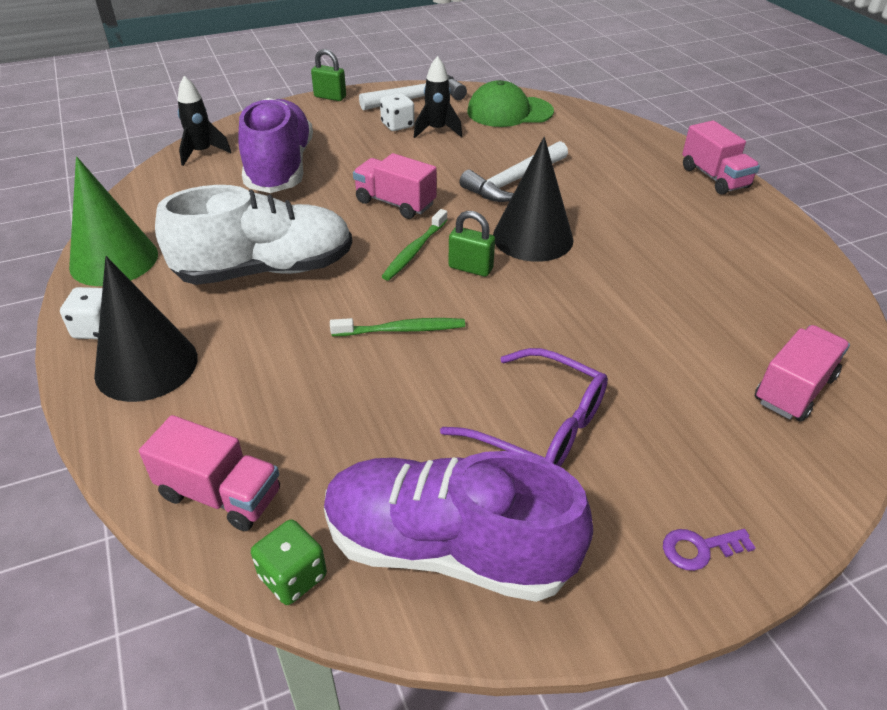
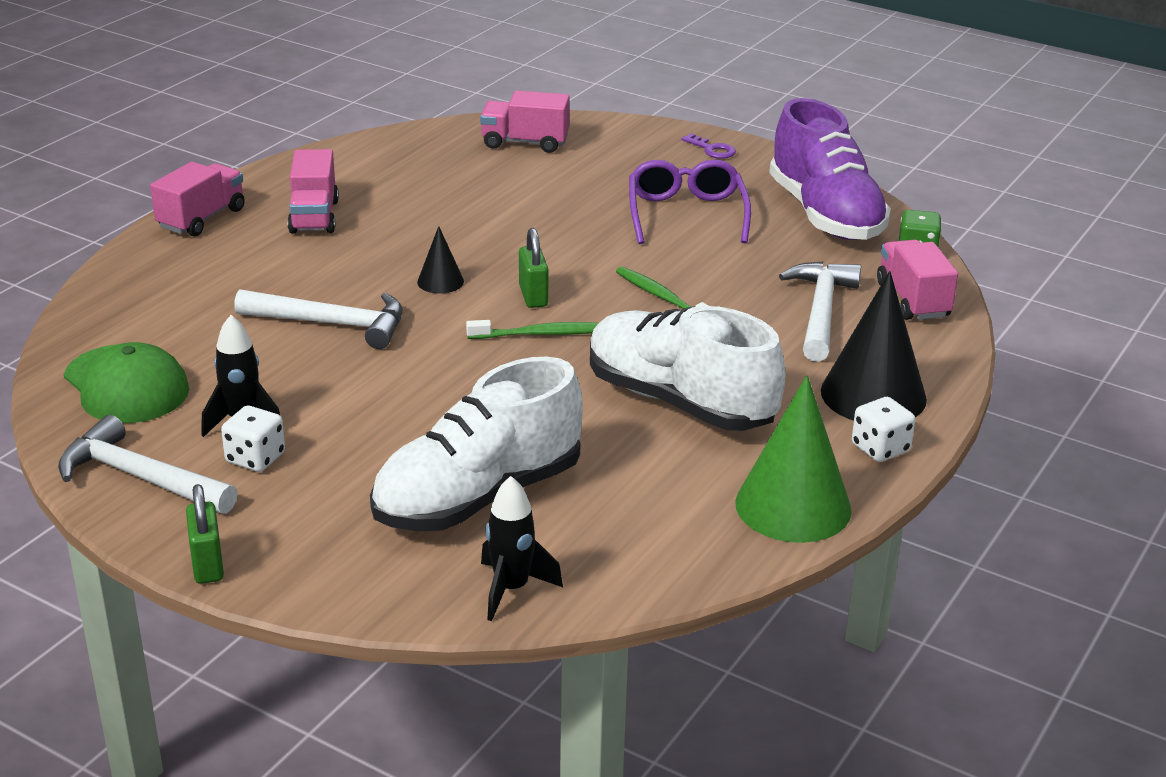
camera: 125 degrees left, 10 degrees down
purple shoe [238,98,313,193] -> white shoe [370,356,583,531]
pink truck [353,153,437,219] -> pink truck moved to [287,149,339,234]
black cone [493,137,574,262] -> black cone [417,226,464,294], size x0.49
none -> white hammer [779,262,861,362]

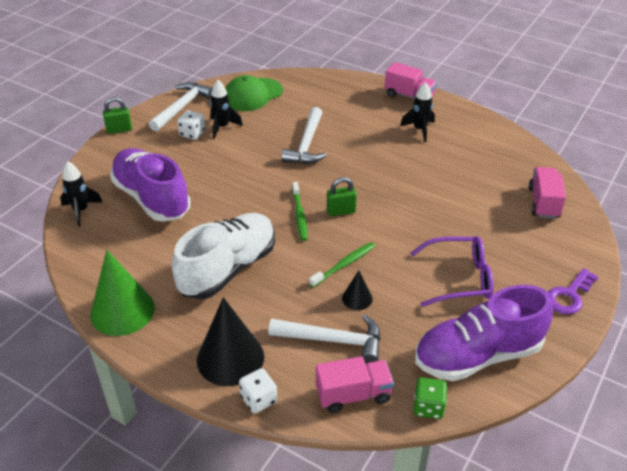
camera: 90 degrees right, 10 degrees up
pink truck [287,149,339,234] -> black rocket [400,82,435,142]
white shoe [370,356,583,531] -> purple shoe [110,148,191,222]
black cone [417,226,464,294] -> black cone moved to [342,270,373,310]
purple key [681,133,736,159] -> purple key [548,268,599,315], size x1.52
white dice [852,397,915,462] -> white dice moved to [239,368,277,414]

